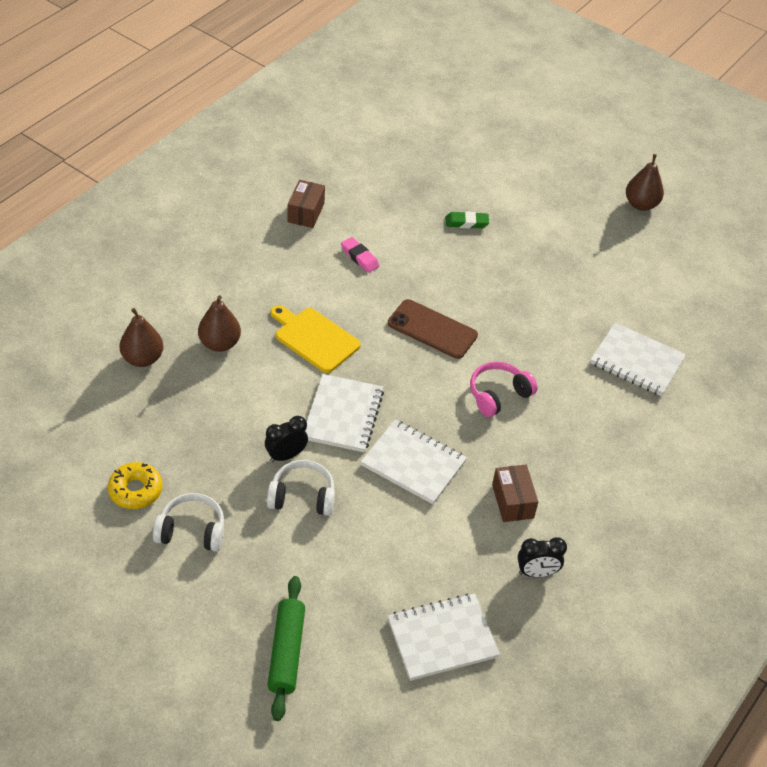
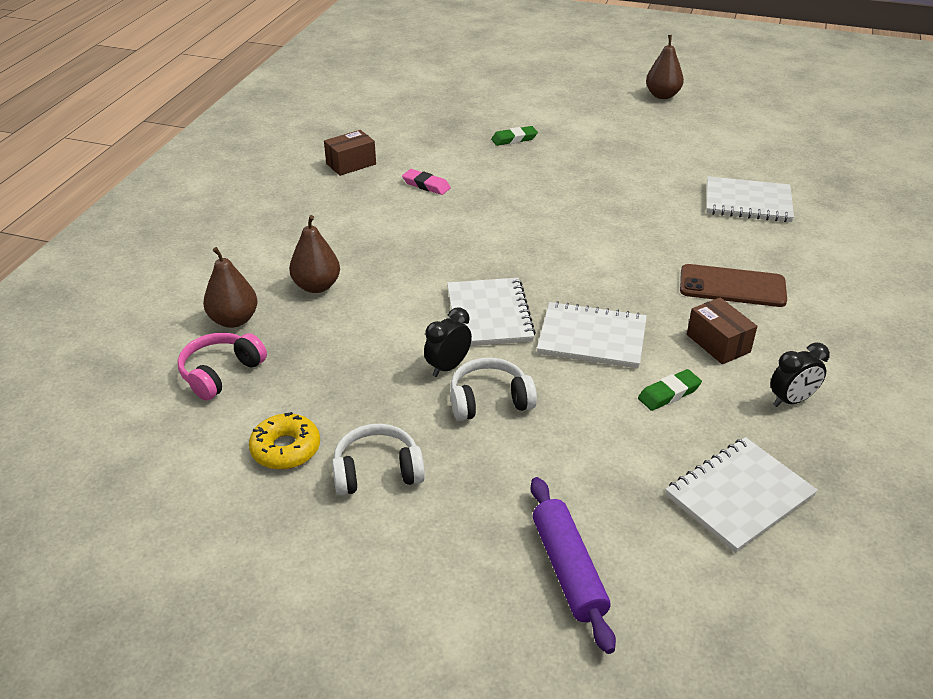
camera: 15 degrees left, 10 degrees down
green rolling pin [267,576,305,721] -> purple rolling pin [531,477,616,654]
yellow cutting board [270,305,361,373] -> none
brown box [287,180,325,228] -> brown box turned 60 degrees clockwise [324,130,376,176]
brown phone [388,299,478,359] -> brown phone moved to [680,264,787,307]
pink headphones [470,361,538,417] -> pink headphones moved to [178,333,267,401]
none -> green eraser [638,369,702,411]

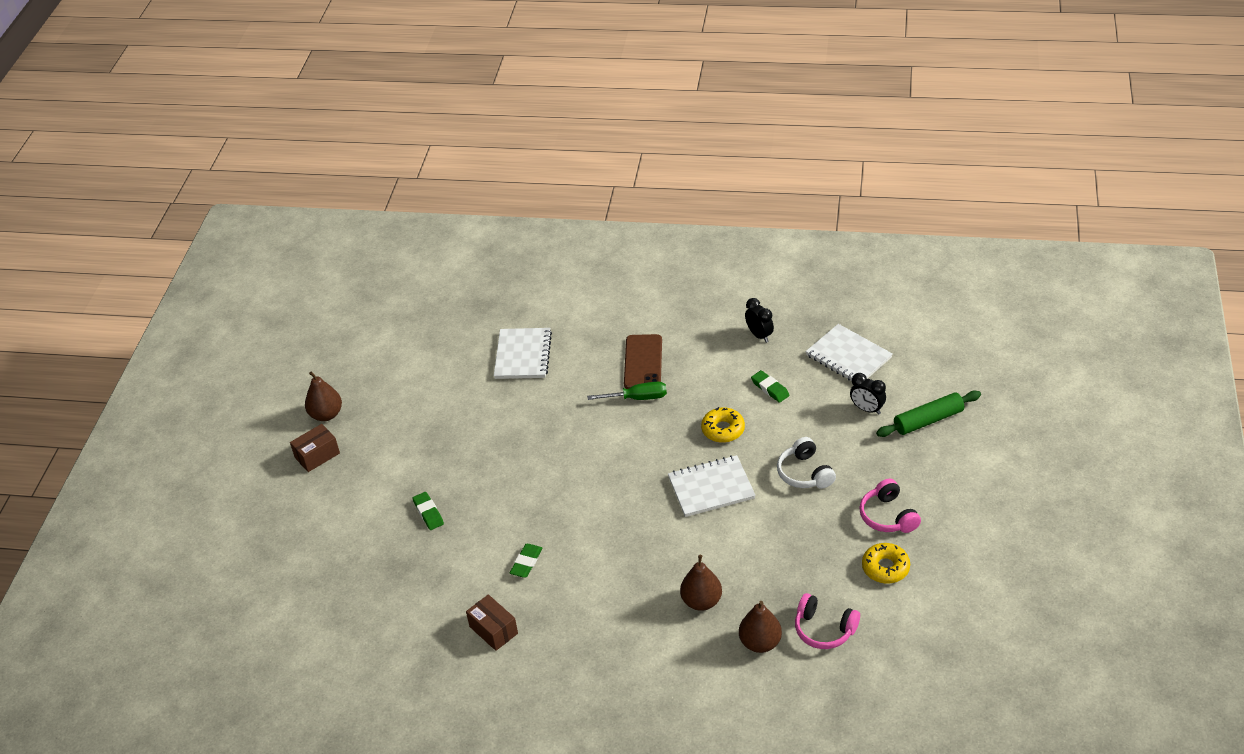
camera: 95 degrees left, 5 degrees up
white headphones [332,424,425,496] -> pink headphones [859,479,921,533]
pink eraser [402,169,451,195] -> green eraser [510,544,543,578]
black clock [424,307,472,377] -> black clock moved to [850,373,886,415]
purple rolling pin [531,477,616,654] -> green rolling pin [876,391,981,437]
white notebook [537,301,647,368] -> yellow donut [701,407,745,443]
brown box [687,297,757,364] -> brown box moved to [290,424,340,472]
none -> green screwdriver [587,382,667,400]

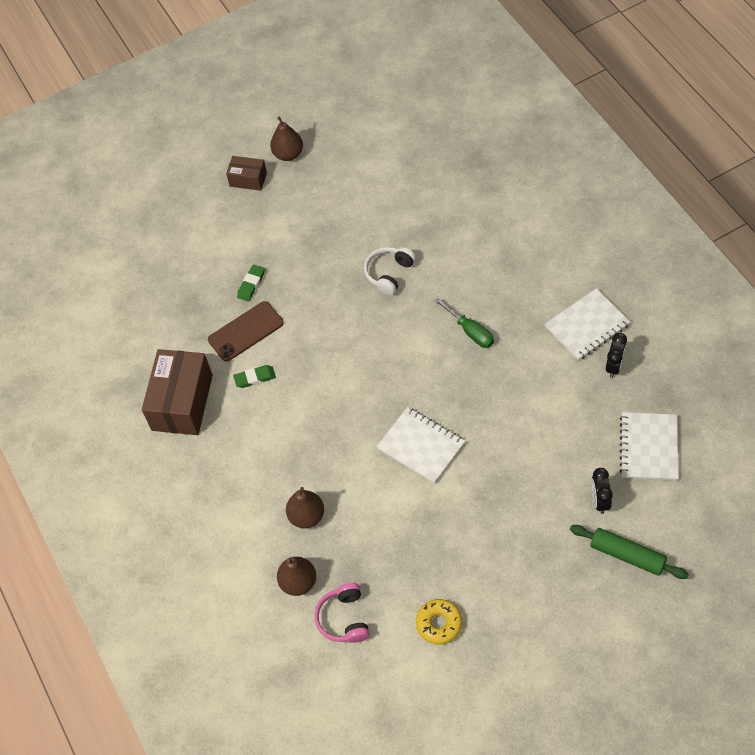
camera: 55 degrees right, 15 degrees up
brown box [466,594,518,651] -> brown box [142,349,213,435], size x1.91
white notebook [494,328,552,379] -> white notebook moved to [545,288,631,361]
brown phone [624,334,662,389] -> brown phone moved to [208,301,284,362]
yellow donut [701,407,745,443] -> none
green eraser [751,370,790,403] -> none
white headphones [777,437,836,489] -> white headphones moved to [364,247,416,295]
pink headphones [859,479,921,533] -> none

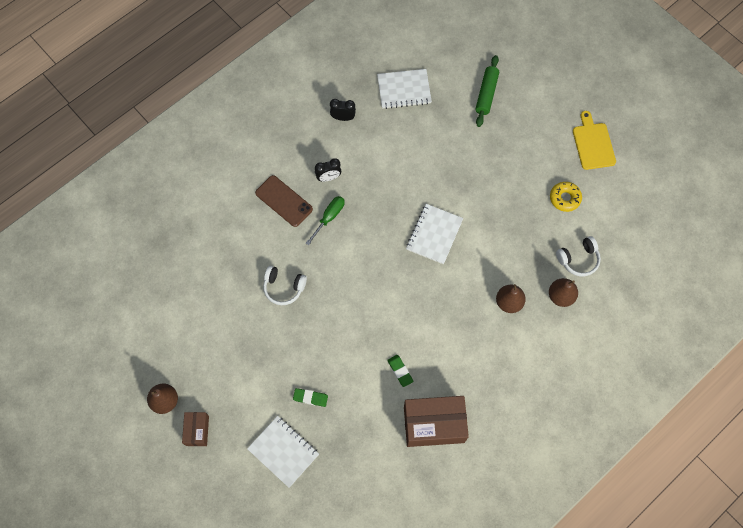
camera: 110 degrees left, 10 degrees up
brown phone [208,301,284,362] -> brown phone moved to [255,175,313,227]
pink headphones [314,583,370,643] -> white headphones [556,236,601,277]
white notebook [545,288,631,361] -> white notebook moved to [247,416,319,488]
black clock [591,468,613,514] -> black clock moved to [315,158,341,182]
none -> yellow cutting board [573,111,616,170]

